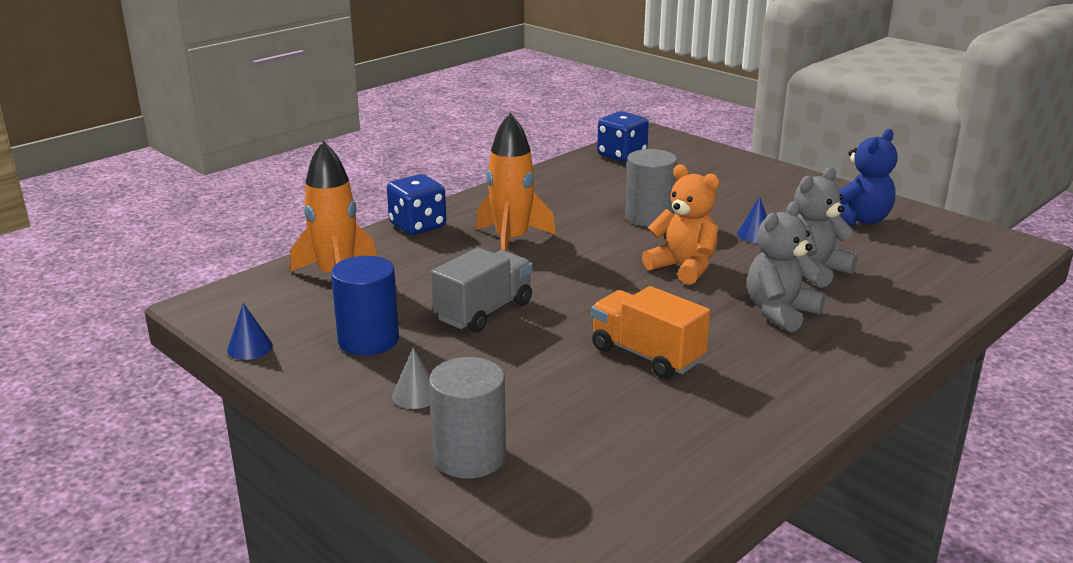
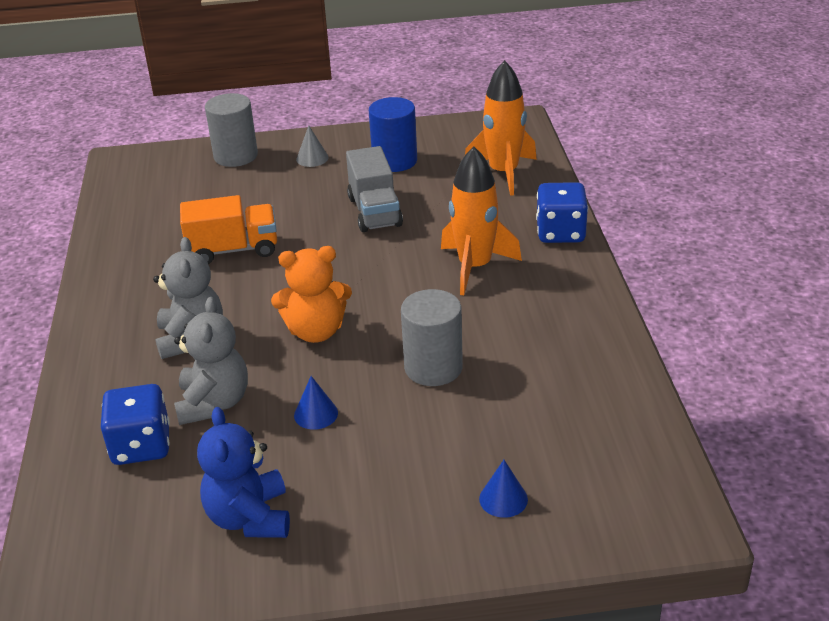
camera: 130 degrees right, 10 degrees up
blue cone [227,303,273,360] -> blue cone moved to [479,460,528,518]
blue dice [597,111,649,162] -> blue dice moved to [101,384,170,465]

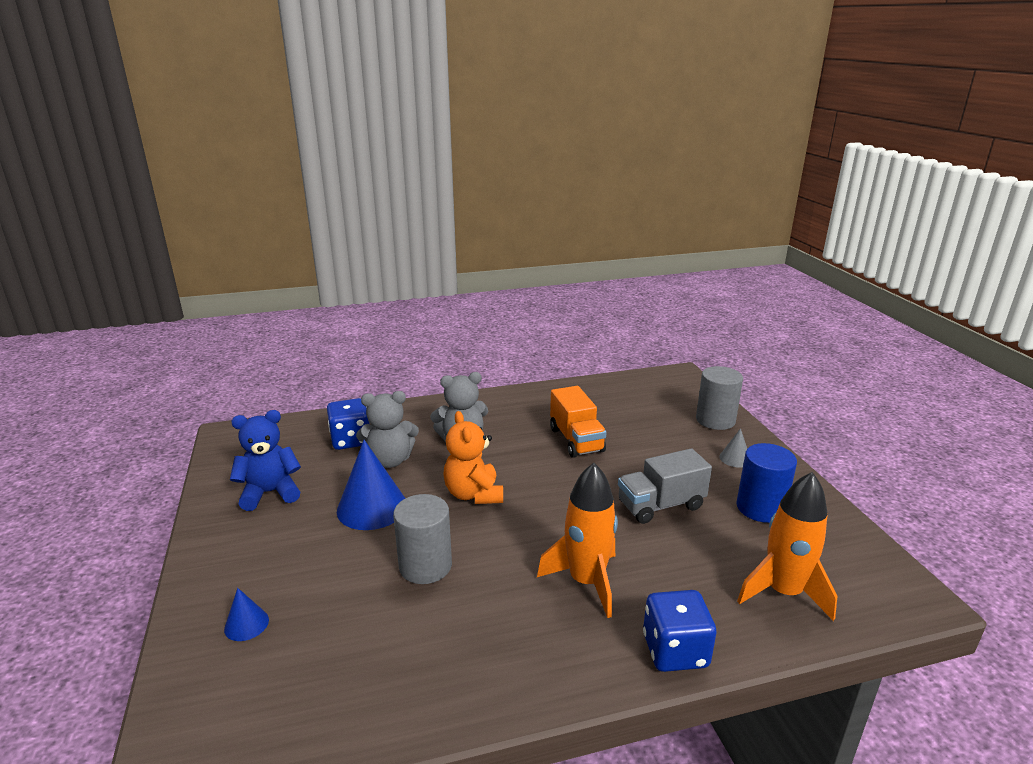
camera: 80 degrees right, 10 degrees down
blue cone [294,376,338,430] -> blue cone [337,440,405,530], size x2.03

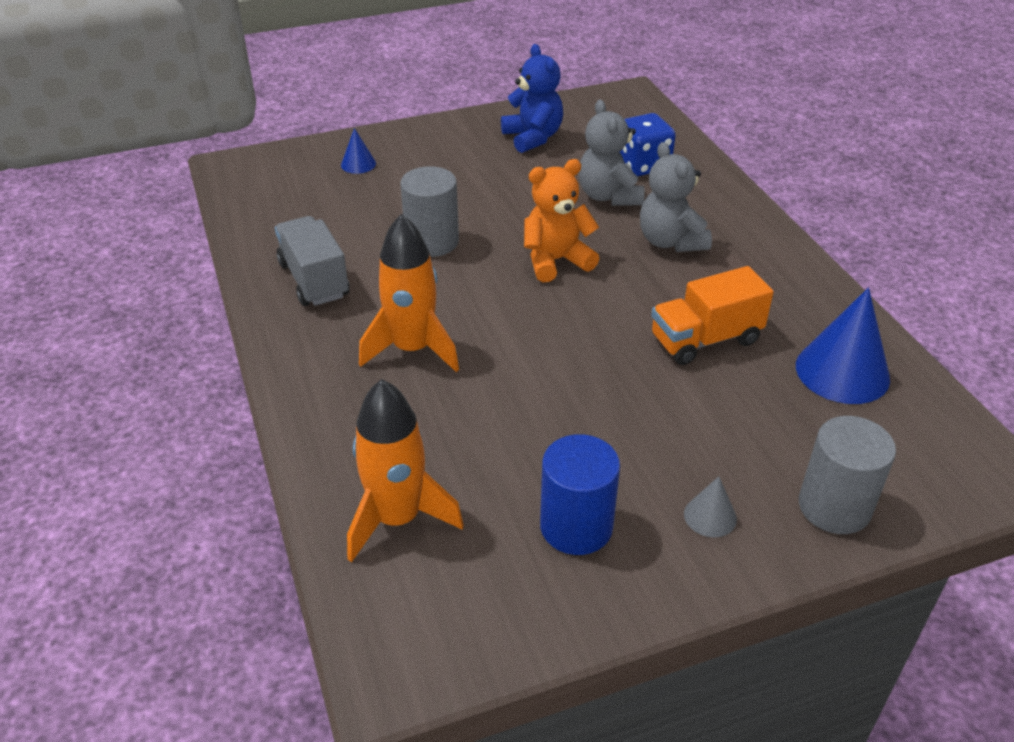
camera: 85 degrees right, 15 degrees up
blue cone [337,440,405,530] -> blue cone moved to [796,288,890,404]
grey truck [618,448,712,524] -> grey truck moved to [275,216,350,306]
blue dice [643,590,717,672] -> none

